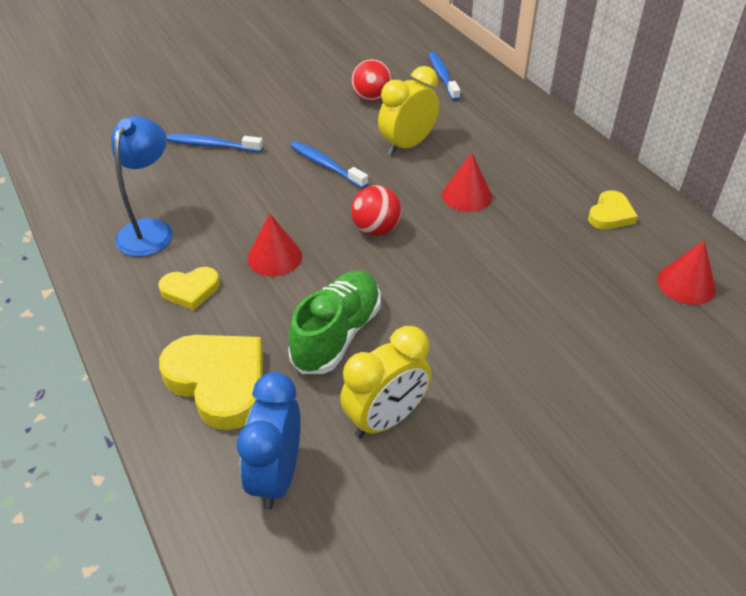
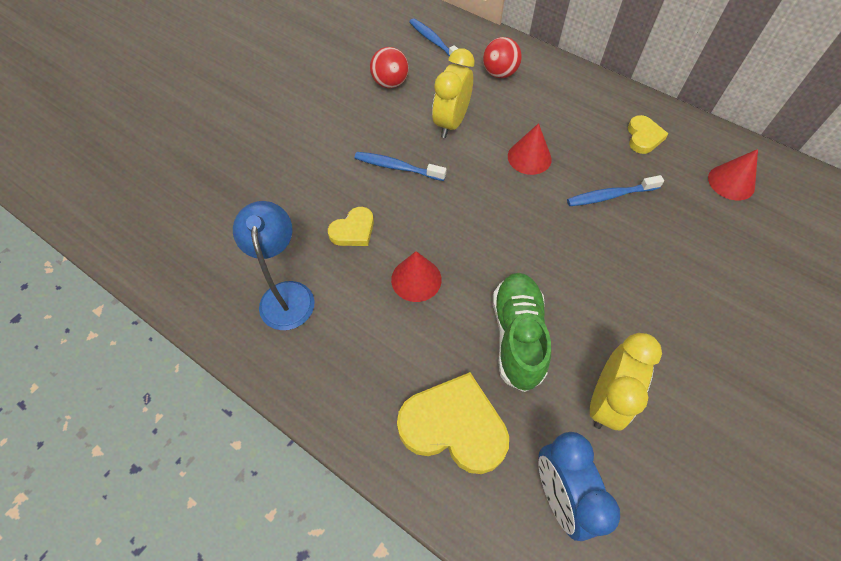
camera: 25 degrees left, 15 degrees up
yellow heart [158,267,220,310] -> yellow heart moved to [328,207,374,246]
blue toothbrush [167,134,263,152] -> blue toothbrush moved to [567,175,664,206]
red ball [351,185,402,236] -> red ball moved to [483,37,522,78]

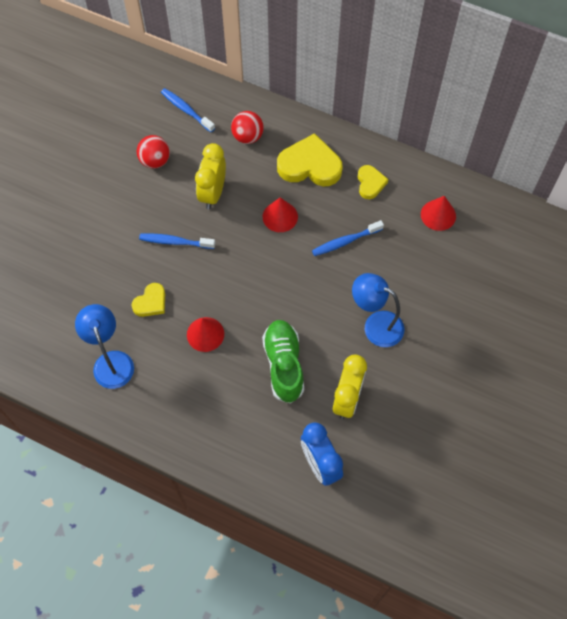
camera: 10 degrees left, 5 degrees up
yellow heart [397,372,509,474] -> yellow heart moved to [277,133,343,186]
none -> blue lamp [352,273,404,347]

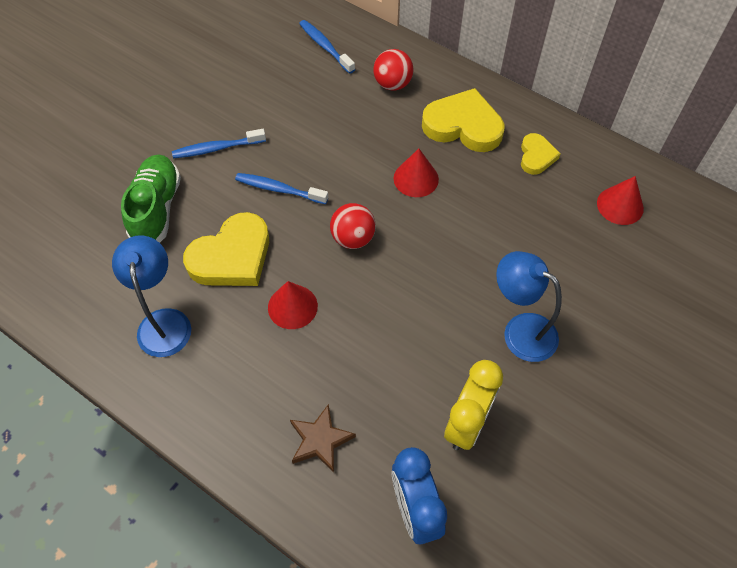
camera: 10 degrees right, 5 degrees down
yellow heart [131,283,165,317] -> yellow heart [183,212,269,286], size x1.82
red ball [137,135,170,169] -> red ball moved to [330,203,376,249]
yellow clock [195,143,226,209] -> none
green shoe [262,320,304,403] -> green shoe moved to [121,155,181,243]
blue toothbrush [312,220,384,256] -> blue toothbrush moved to [172,129,266,158]
none -> brown star [290,404,356,473]

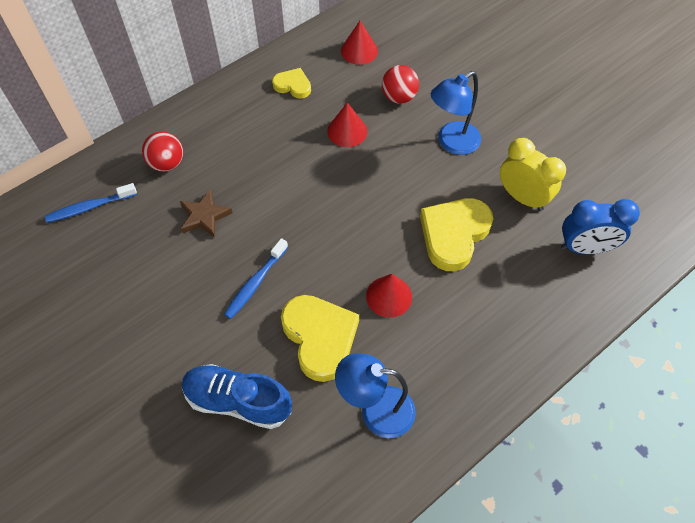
camera: 75 degrees left, 0 degrees up
green shoe [121,155,181,243] -> blue shoe [182,364,292,429]
blue toothbrush [172,129,266,158] -> none
brown star [290,404,356,473] -> brown star moved to [180,189,233,238]
red ball [330,203,376,249] -> red ball moved to [382,65,419,104]
red cone [394,149,439,197] -> red cone moved to [327,102,367,147]
yellow heart [422,88,505,152] -> yellow heart moved to [420,198,493,271]

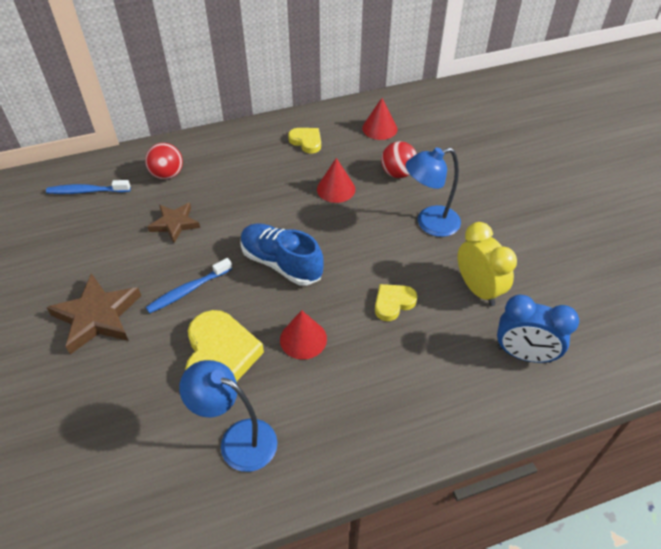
camera: 20 degrees right, 10 degrees down
blue shoe [182,364,292,429] -> blue shoe moved to [241,223,324,285]
yellow heart [420,198,493,271] -> yellow heart [375,284,417,321], size x0.55
none -> brown star [46,274,141,354]

